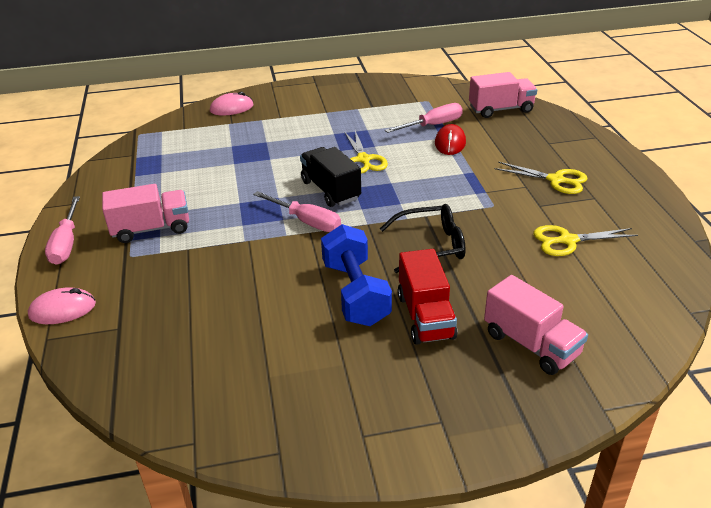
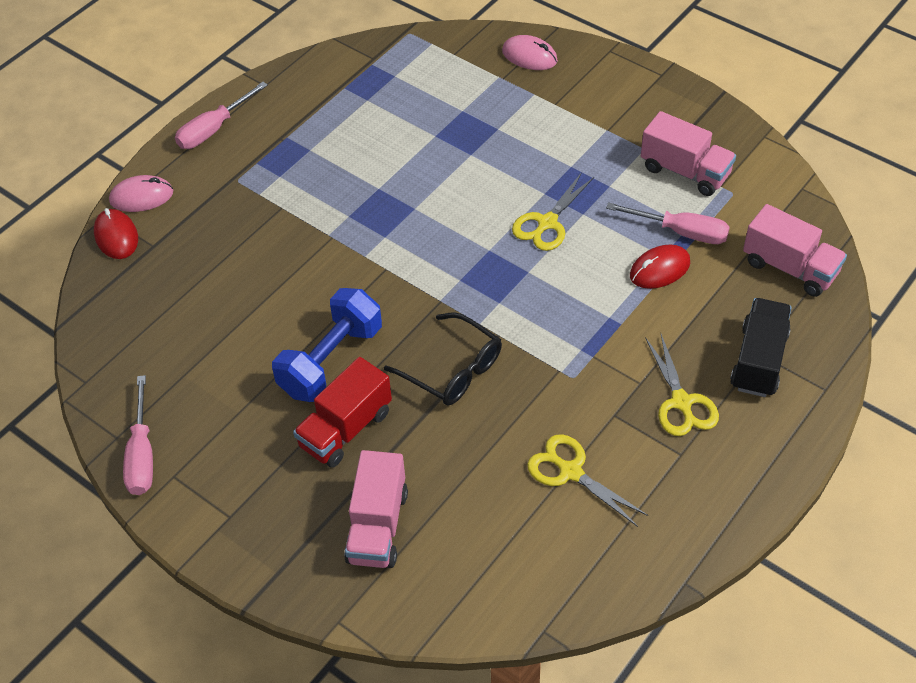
camera: 50 degrees right, 15 degrees up
pink mouse [28,287,96,324] -> pink mouse turned 45 degrees counterclockwise [109,175,173,212]
pink truck [102,184,189,243] -> pink truck moved to [641,111,736,196]
pink screwdriver [253,191,341,232] -> pink screwdriver moved to [123,375,153,495]
black truck [300,147,361,207] -> black truck moved to [730,298,792,397]
none -> red mouse [94,208,138,259]

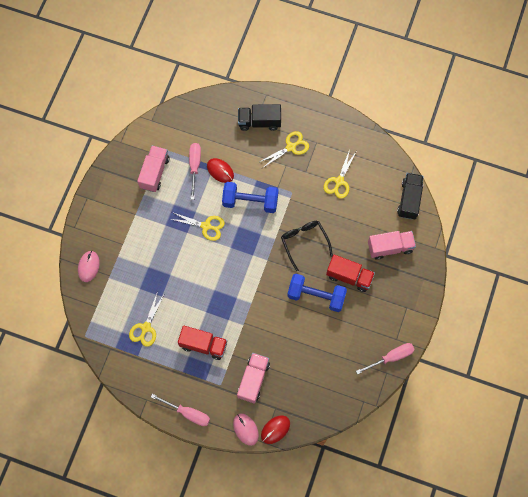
camera: 110 degrees left, 20 degrees up
black glasses [384,312,502,406] -> black glasses turned 45 degrees counterclockwise [281,221,333,272]
pink truck [743,204,847,297] -> pink truck moved to [237,353,270,404]
none -> yellow scissors [129,292,164,347]
none -> red truck [178,325,227,360]
none -> blue dumbbell [222,182,279,213]
none -> black truck [397,173,424,220]

